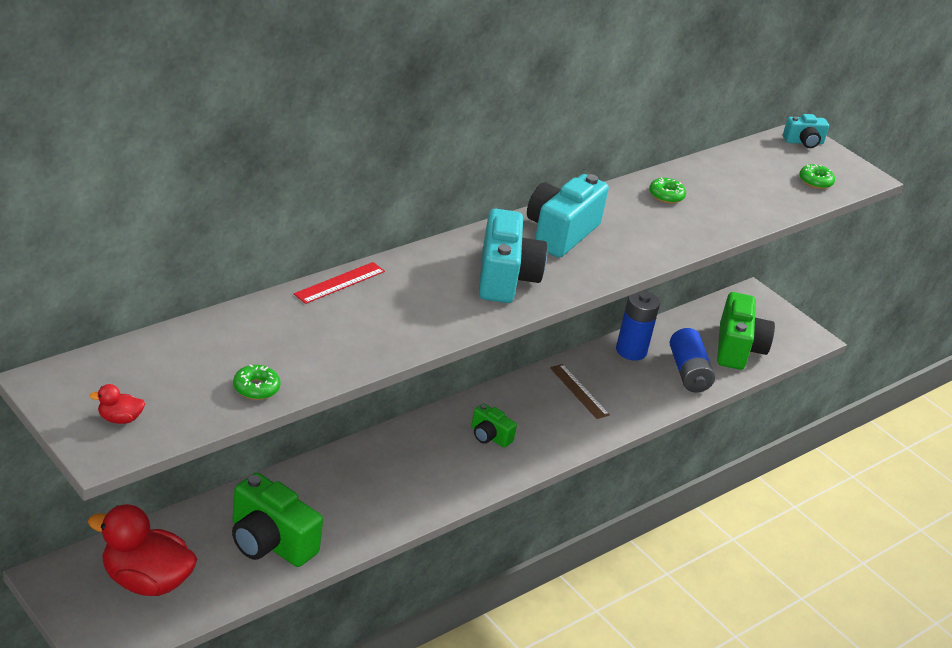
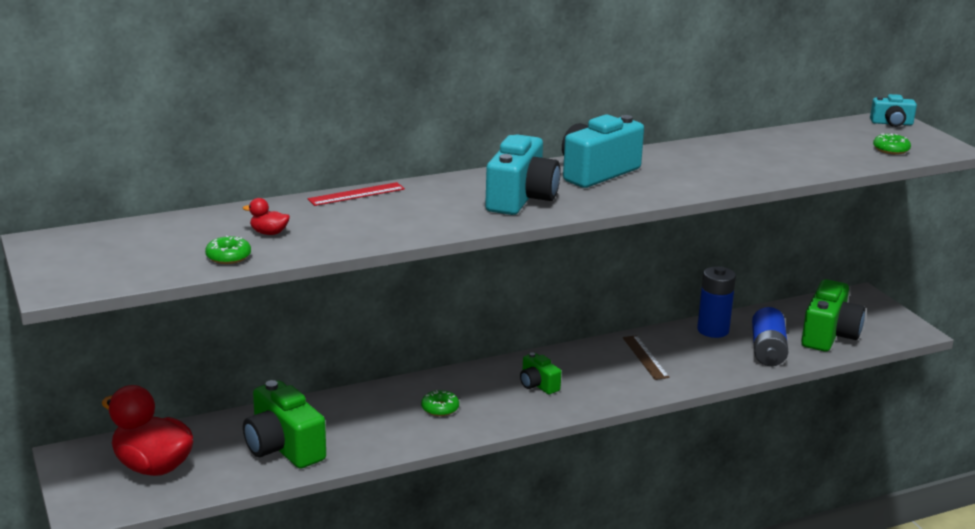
camera: 20 degrees right, 10 degrees down
red duck [89,384,145,424] -> red duck moved to [243,198,290,235]
green donut [649,178,686,203] -> green donut moved to [421,390,459,416]

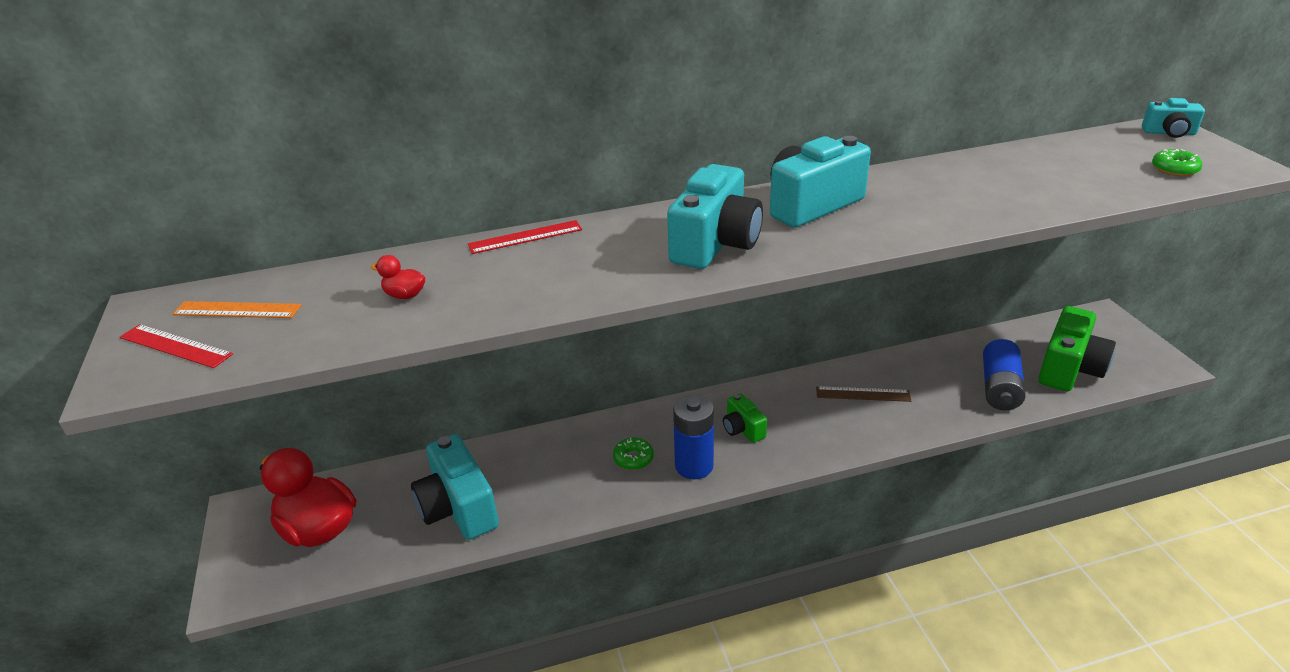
camera: 10 degrees right, 10 degrees up
green donut [205,235,251,264] -> none
green camera [243,380,326,469] -> turquoise camera [411,434,499,540]
brown ruler [623,335,670,380] -> brown ruler turned 75 degrees counterclockwise [816,386,911,402]
blue battery [697,266,736,338] -> blue battery moved to [673,395,714,479]
none -> red ruler [120,324,233,368]
none -> orange ruler [172,301,302,318]

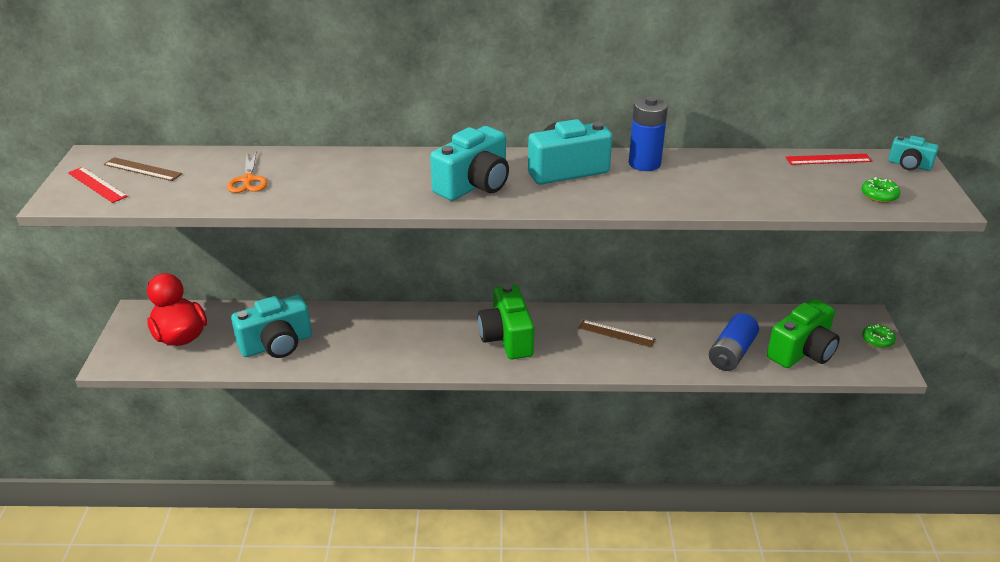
camera: 15 degrees right, 0 degrees up
orange ruler [172,301,302,318] -> brown ruler [104,157,182,181]
red duck [371,255,425,299] -> orange scissors [227,151,267,193]
turquoise camera [411,434,499,540] -> turquoise camera turned 105 degrees counterclockwise [231,294,312,358]
red ruler [468,220,582,254] -> red ruler moved to [785,154,872,165]
green donut [613,438,654,470] -> green donut moved to [862,324,896,348]
blue battery [673,395,714,479] -> blue battery moved to [629,96,668,171]
green camera [723,394,767,443] -> green camera [478,284,534,359], size x1.89

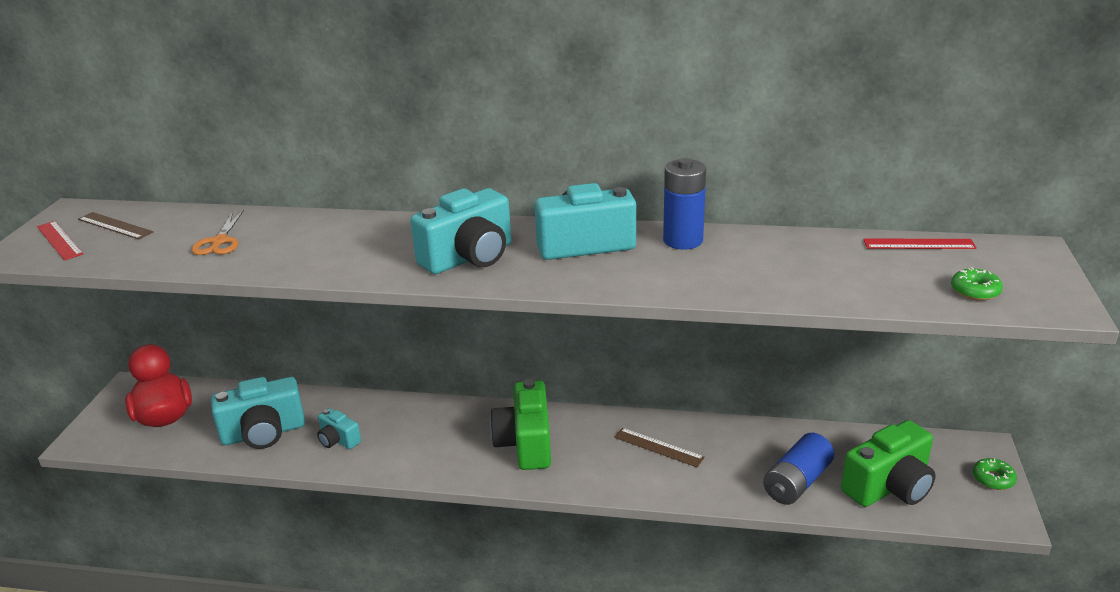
camera: 10 degrees right, 5 degrees down
turquoise camera [888,136,939,171] -> turquoise camera moved to [317,408,361,449]

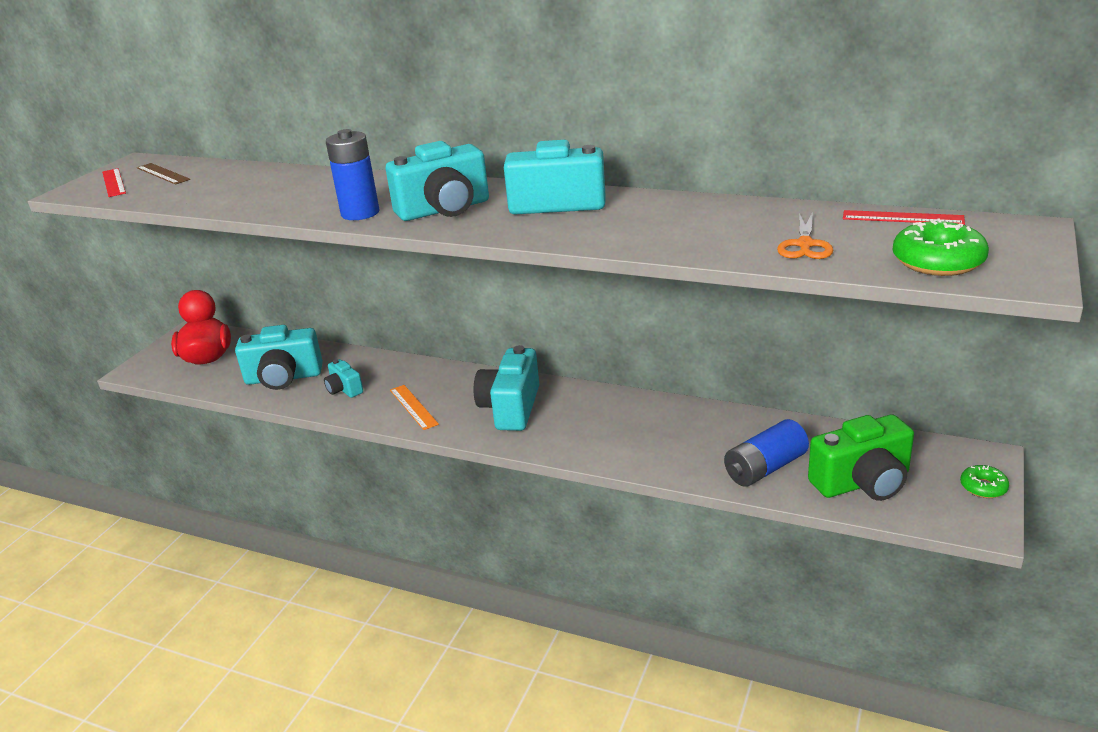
camera: 15 degrees right, 0 degrees up
orange scissors [191,210,244,255] -> orange scissors moved to [777,212,833,259]
green camera [490,379,551,470] -> turquoise camera [474,345,539,431]
brown ruler [614,428,705,467] -> none
blue battery [663,158,706,250] -> blue battery moved to [326,129,379,220]
green donut [951,267,1003,300] -> green donut [892,219,989,276], size x1.70
none -> orange ruler [390,385,439,430]

